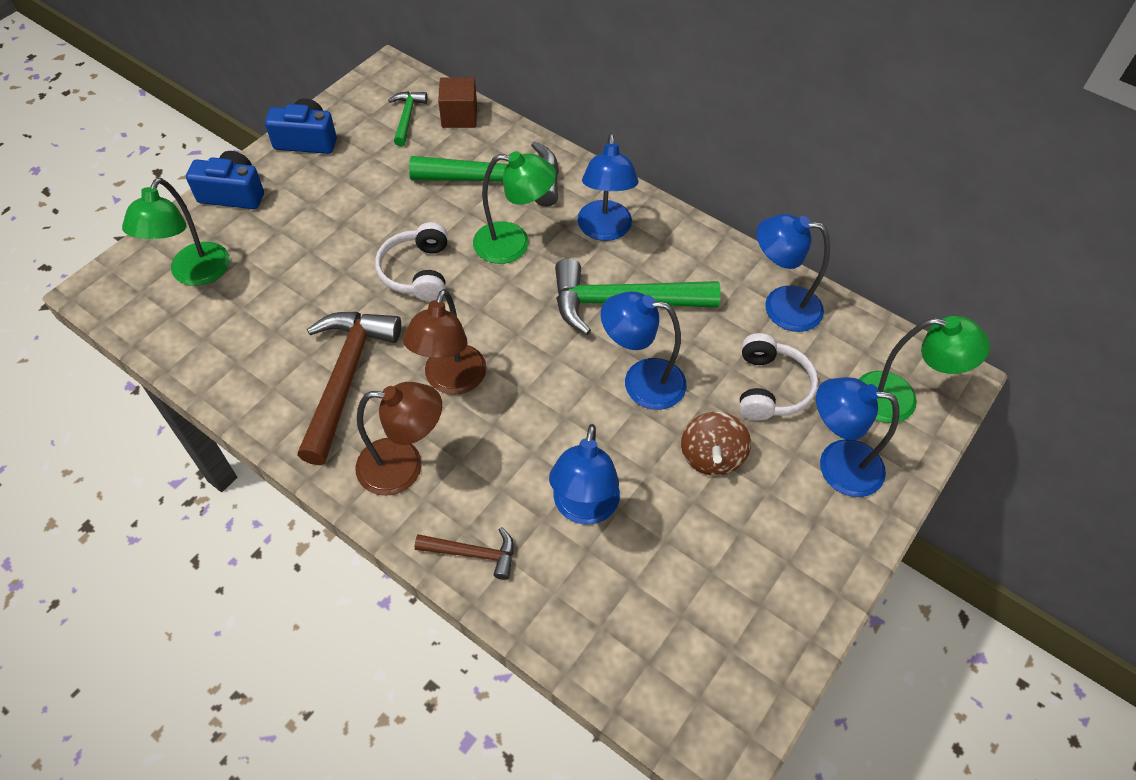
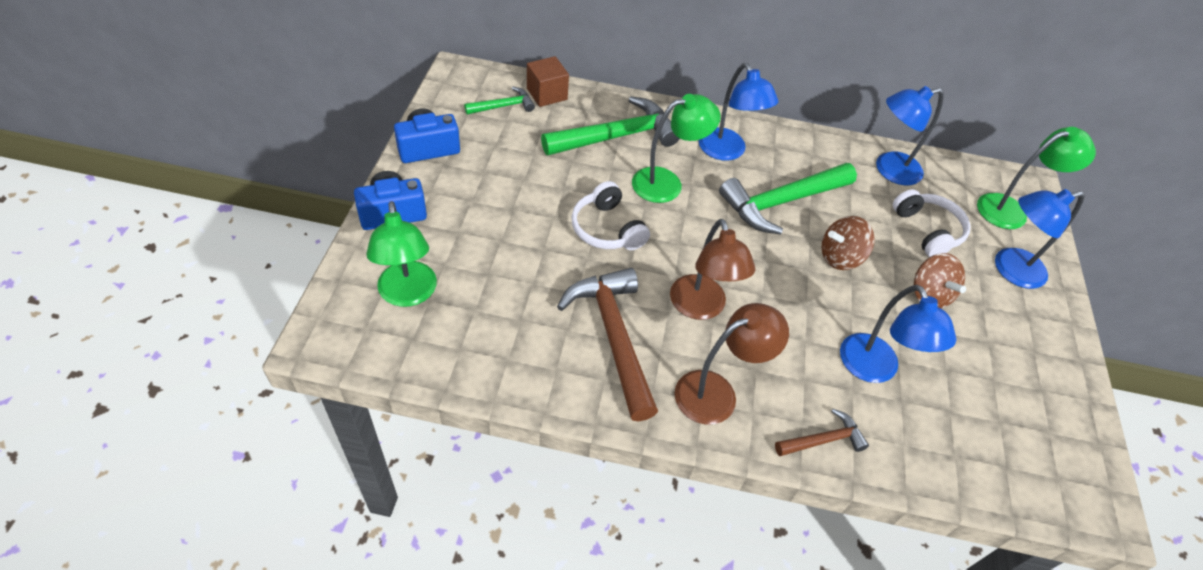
camera: 30 degrees left, 5 degrees down
green hammer [388,91,427,146] -> green hammer turned 90 degrees clockwise [464,87,535,114]
blue lamp [601,291,686,410] -> brown spinning top [822,216,875,270]

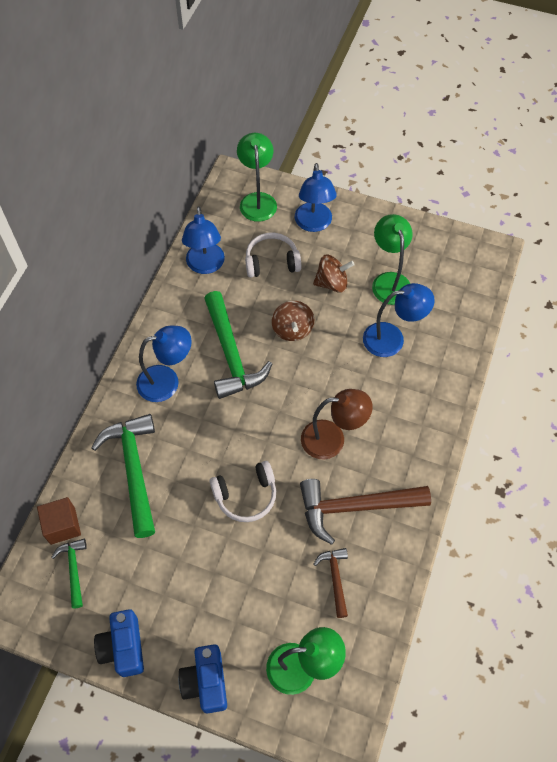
camera: 75 degrees left, 10 degrees up
green lamp [632,94,721,203] -> green lamp moved to [372,214,413,305]
brown lamp [675,303,789,425] -> none
brown hammer [775,409,869,456] -> brown hammer moved to [314,548,348,618]

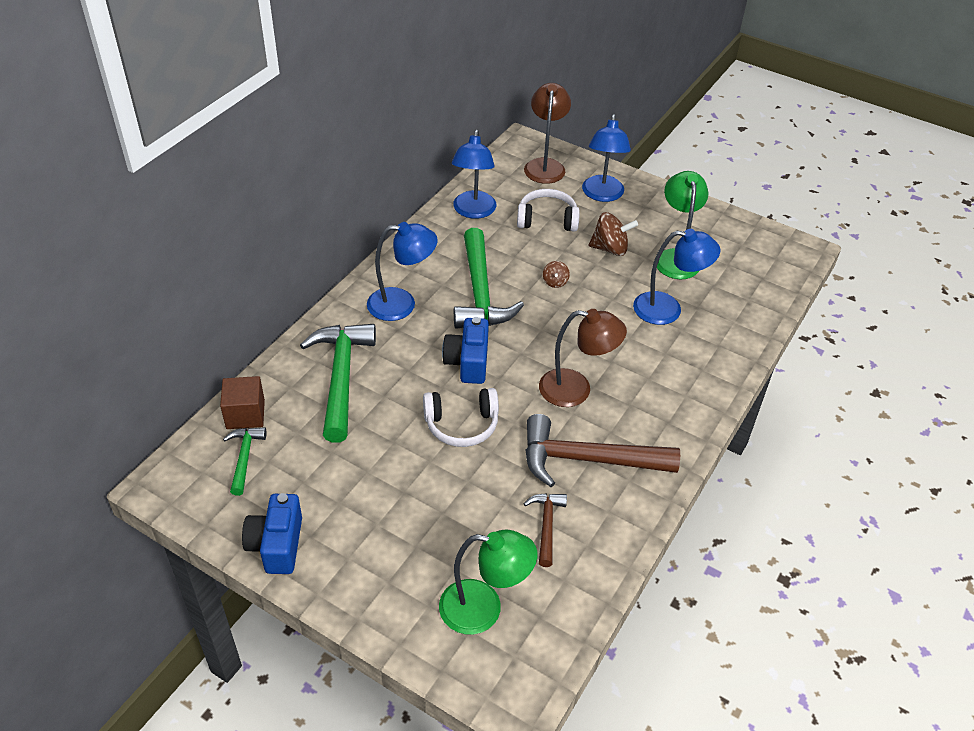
camera: 10 degrees right, 15 degrees down
blue camera [179,644,227,714] -> blue camera moved to [442,317,489,384]
green lamp [237,133,277,222] -> brown lamp [524,83,571,184]
brown spinning top [272,301,314,341] -> brown spinning top [543,261,570,288], size x0.55

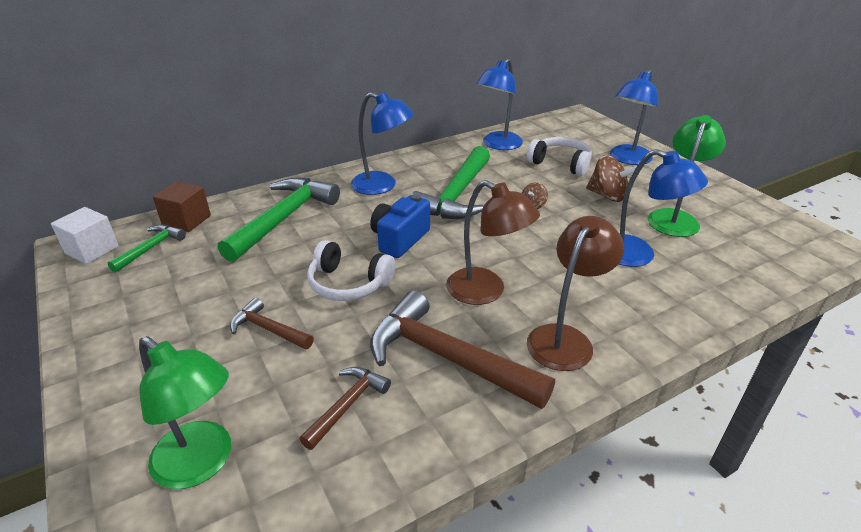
camera: 30 degrees right, 10 degrees down
blue camera [242,493,302,574] -> none
brown lamp [524,83,571,184] -> brown lamp moved to [527,216,624,371]
none -> white cube [51,207,119,264]
none -> brown hammer [230,297,314,350]

